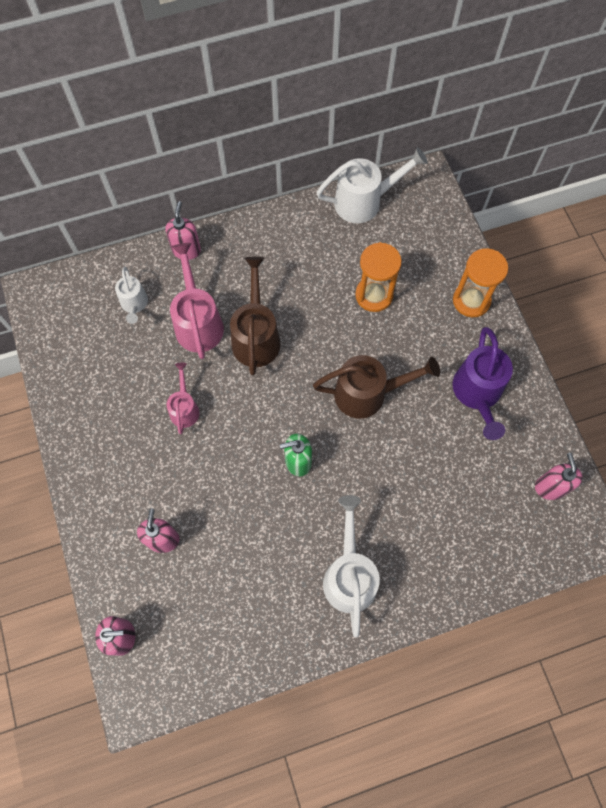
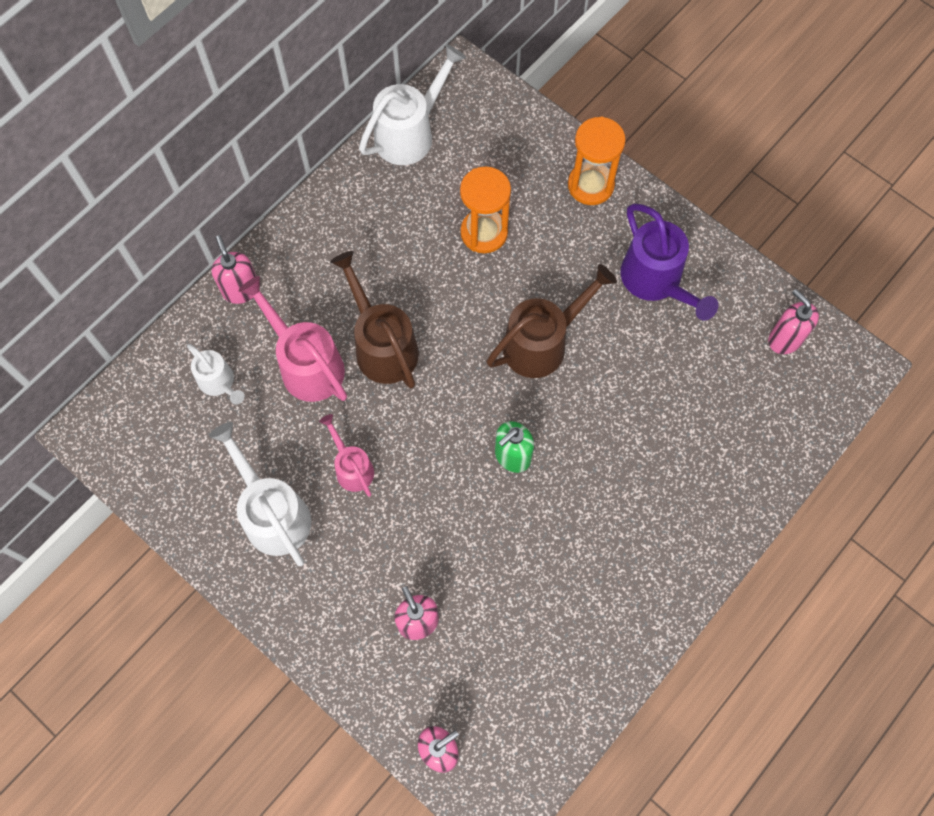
camera: 30 degrees left, 0 degrees up
white watering can [323,495,380,638] -> white watering can moved to [209,422,311,566]

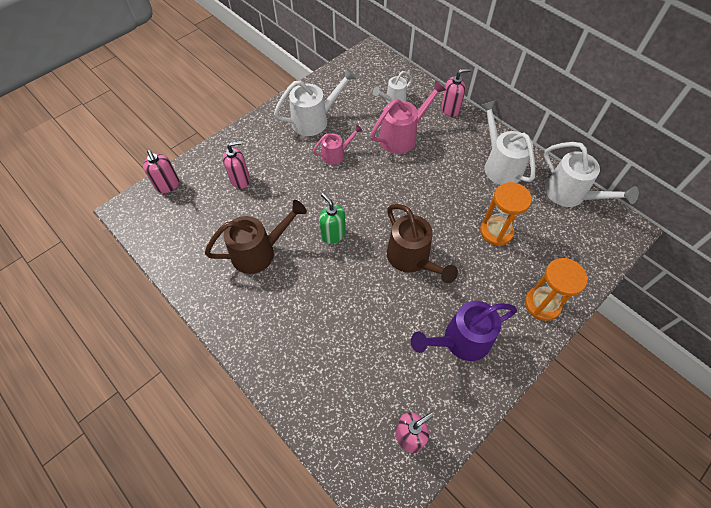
camera: 95 degrees right, 10 degrees down
brown watering can [330,251,419,389] -> brown watering can moved to [205,200,307,274]
none -> white watering can [480,100,535,185]

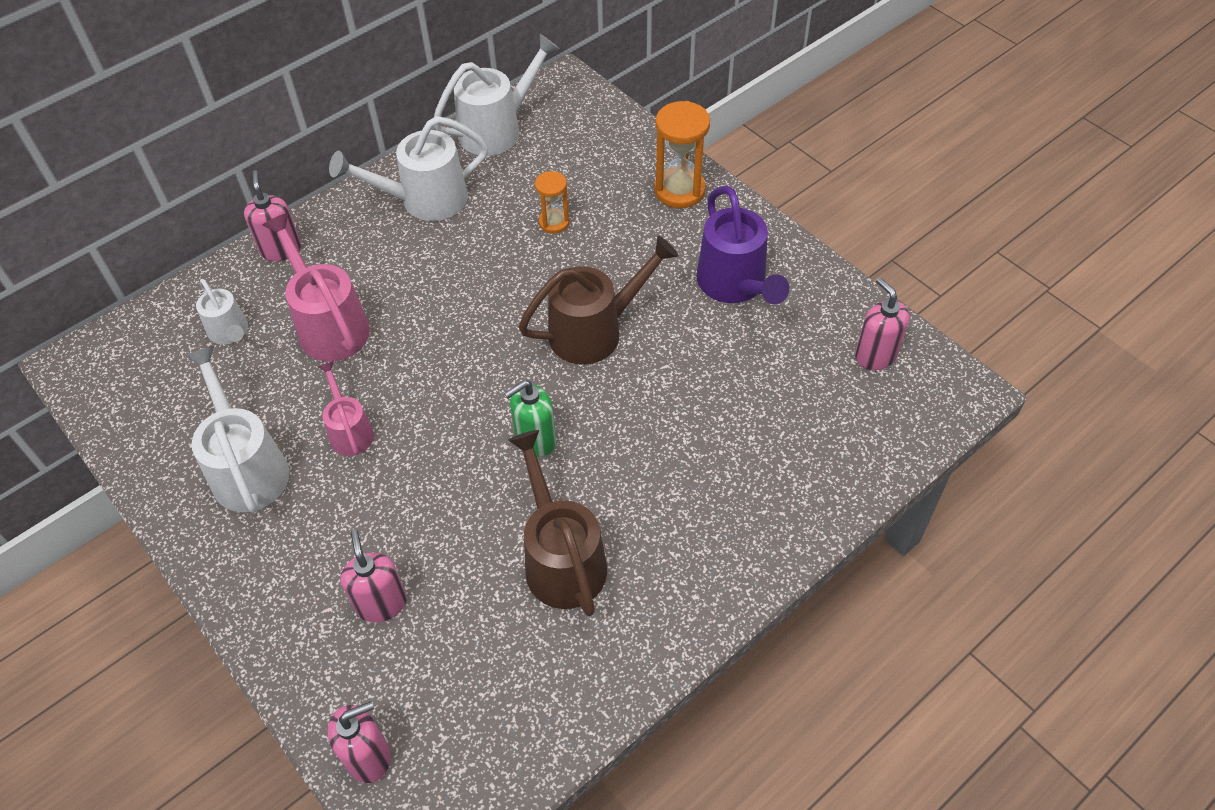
camera: 85 degrees left, 5 degrees down
orange hourglass [480,182,532,246] -> orange hourglass [535,171,570,233], size x0.59

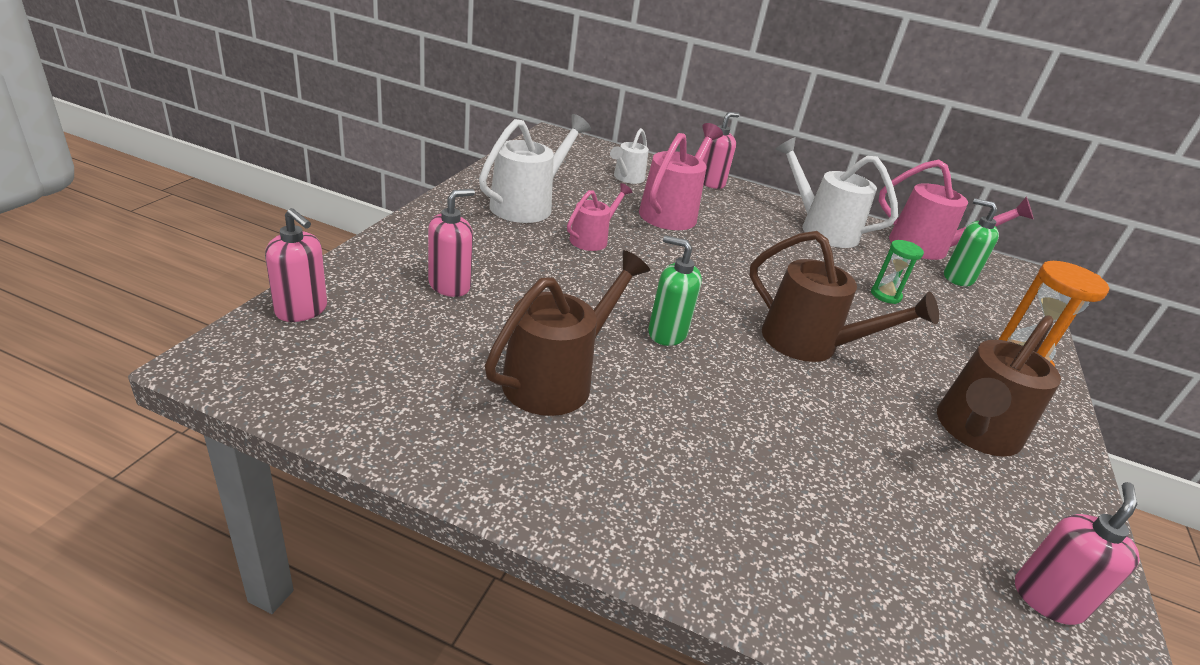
camera: 55 degrees right, 20 degrees down
white watering can [434,34,560,156] -> pink watering can [878,159,1034,260]
orange hourglass [535,171,570,233] -> green hourglass [871,240,924,304]
purple watering can [697,186,790,305] -> brown watering can [937,315,1061,457]
none -> green soap dispenser [944,198,999,286]

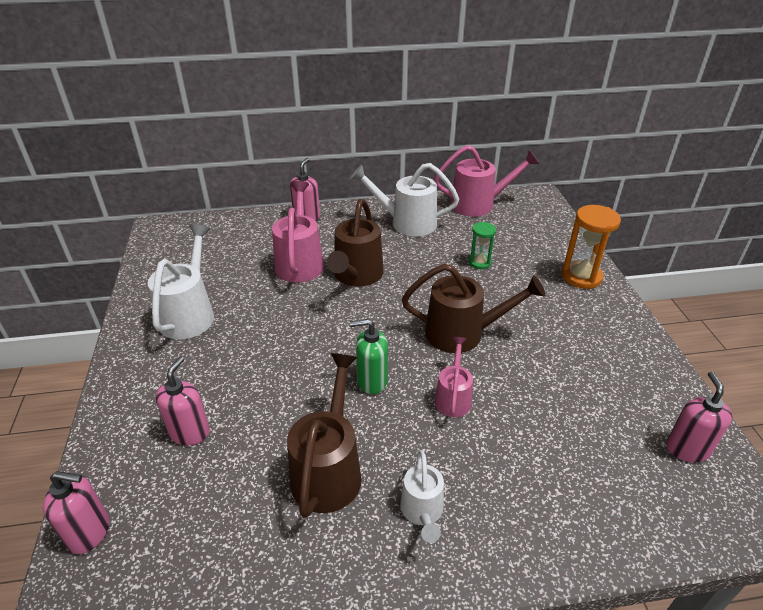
camera: 25 degrees left, 5 degrees up
pink watering can [567,183,632,251] -> pink watering can moved to [435,337,473,417]
white watering can [610,128,649,184] -> white watering can moved to [400,450,444,543]
brown watering can [937,315,1061,457] -> brown watering can moved to [327,199,384,287]
green soap dispenser [944,198,999,286] -> none

